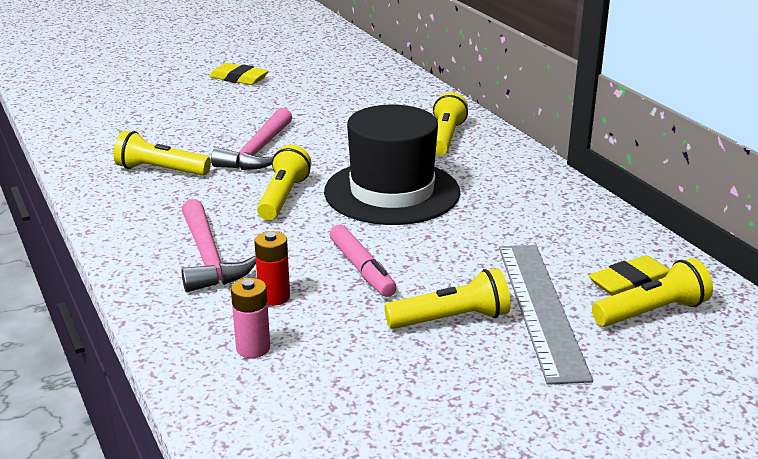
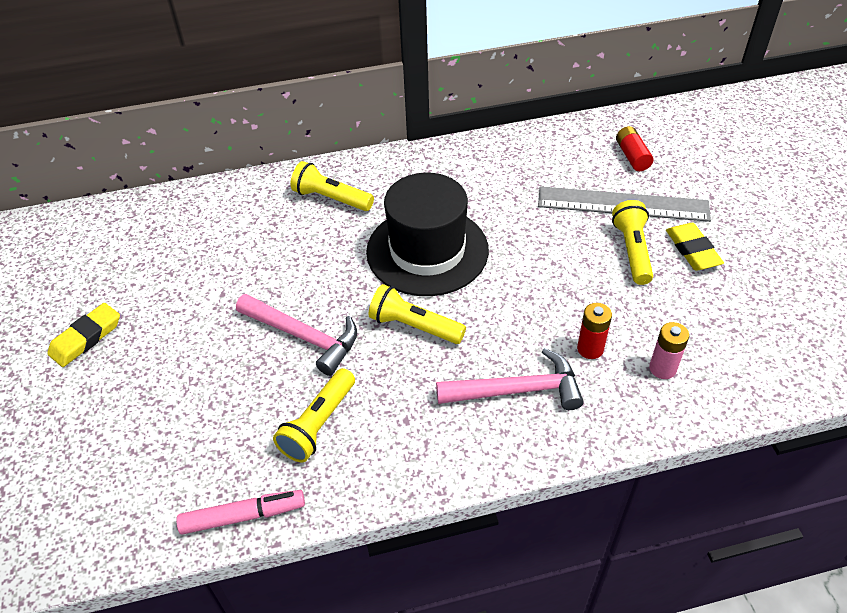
camera: 75 degrees left, 20 degrees up
pink marker [330,225,397,297] -> pink marker moved to [176,490,305,535]
yellow eraser [589,255,670,296] -> yellow eraser moved to [666,223,724,271]
yellow flashlight [592,258,713,327] -> red battery [616,126,654,171]

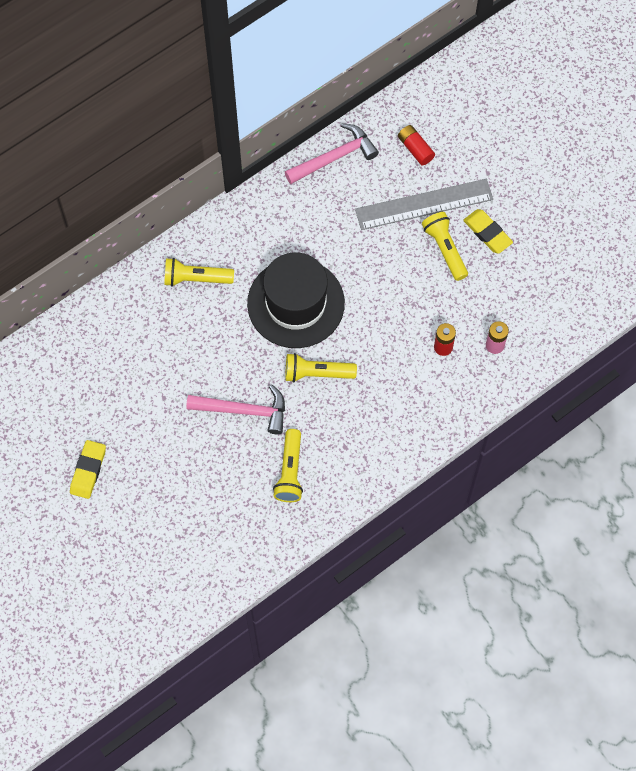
camera: 25 degrees left, 20 degrees up
pink marker [176,490,305,535] -> none
pink hammer [436,348,584,410] -> pink hammer moved to [285,123,379,184]

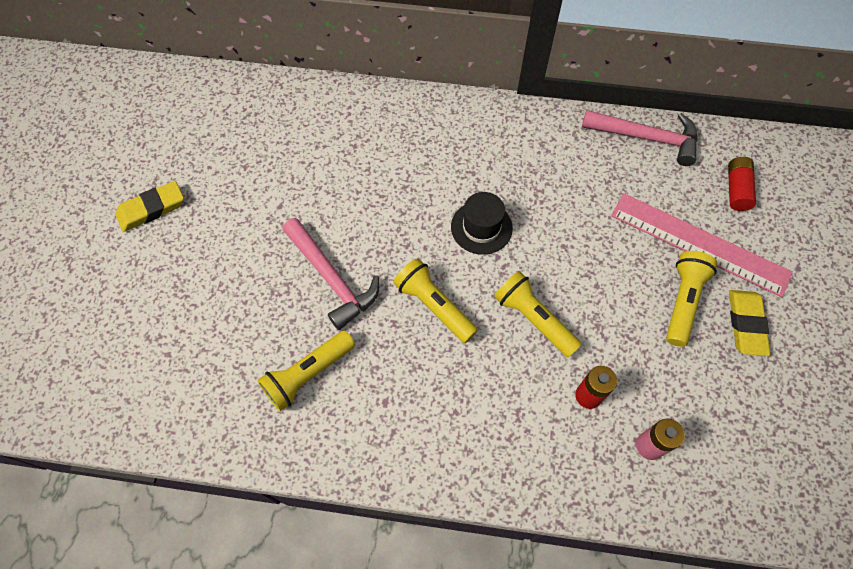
camera: 45 degrees right, 5 degrees down
yellow flashlight [164,258,234,287] -> yellow flashlight moved to [494,271,582,358]
black hat [247,252,345,348] -> black hat [451,192,513,255], size x0.50
grey ruler [355,179,493,230] -> pink ruler [611,193,793,297]

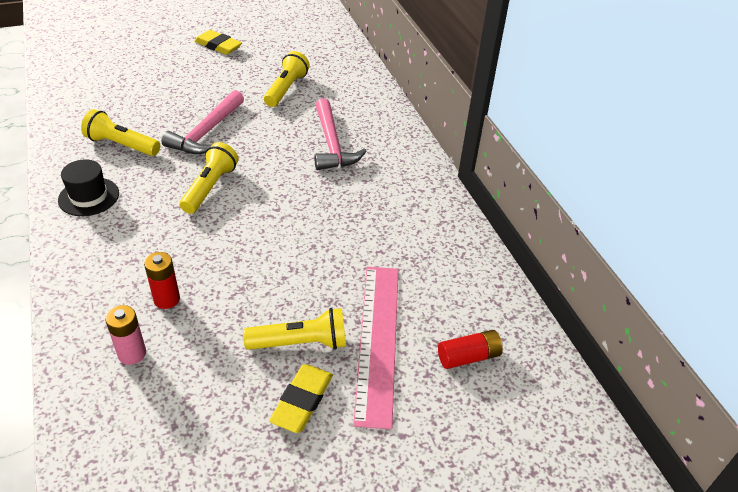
camera: 60 degrees right, 20 degrees down
black hat [451,192,513,255] -> black hat moved to [58,160,119,216]
yellow flashlight [494,271,582,358] -> yellow flashlight moved to [264,51,310,107]
pink hammer [582,110,698,166] -> pink hammer moved to [314,99,367,170]
yellow eraser [729,290,771,356] -> yellow eraser turned 45 degrees counterclockwise [269,364,333,433]

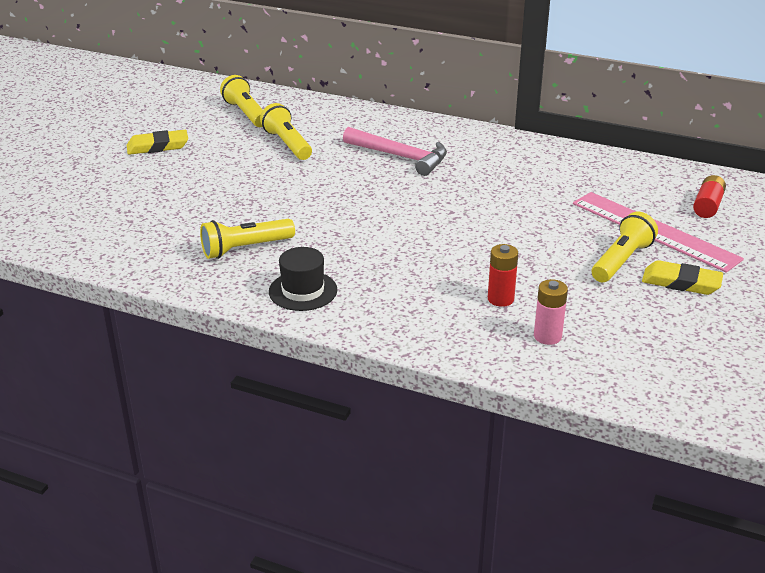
camera: 45 degrees left, 10 degrees down
pink hammer [161,90,244,154] -> none
yellow flashlight [180,142,238,214] -> yellow flashlight moved to [220,75,263,127]
yellow eraser [269,364,333,433] -> yellow eraser turned 45 degrees counterclockwise [642,260,723,295]

